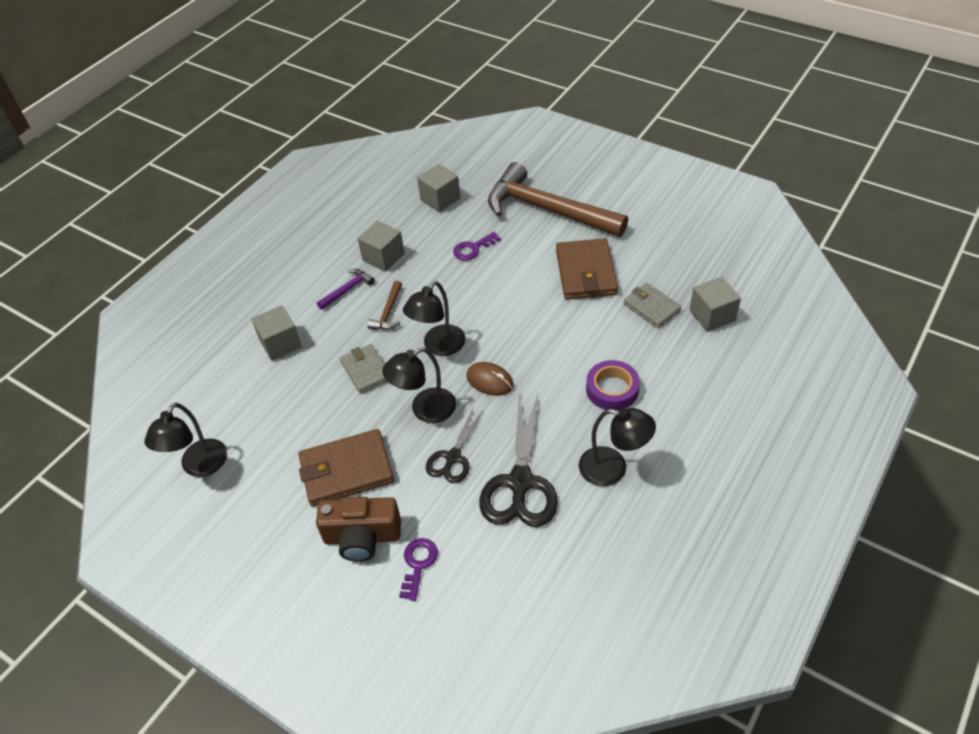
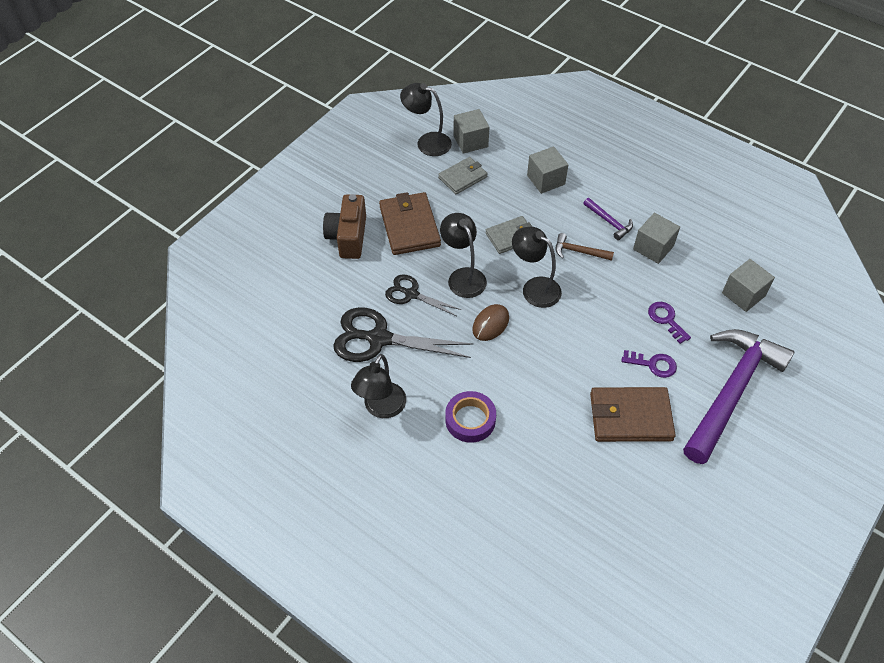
camera: 90 degrees right, 5 degrees up
purple key [399,538,438,601] -> purple key moved to [622,350,677,378]
brown hammer [488,162,628,237] -> purple hammer [683,329,794,464]
grey wallet [624,283,682,328] -> grey wallet moved to [438,157,488,194]
grey cube [689,277,741,332] -> grey cube moved to [453,109,489,154]

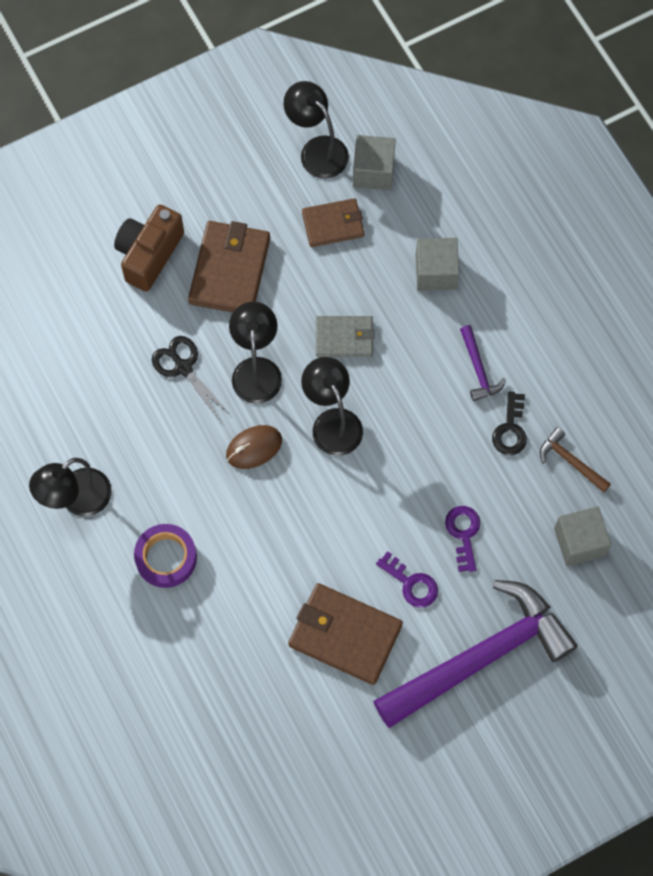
camera: 25 degrees right, 15 degrees up
black scissors [333,307,473,362] -> none
grey wallet [438,157,488,194] -> brown wallet [302,198,364,247]
brown hammer [556,233,614,261] -> brown hammer moved to [540,427,611,493]
grey cube [633,213,680,264] -> black key [492,391,527,455]

